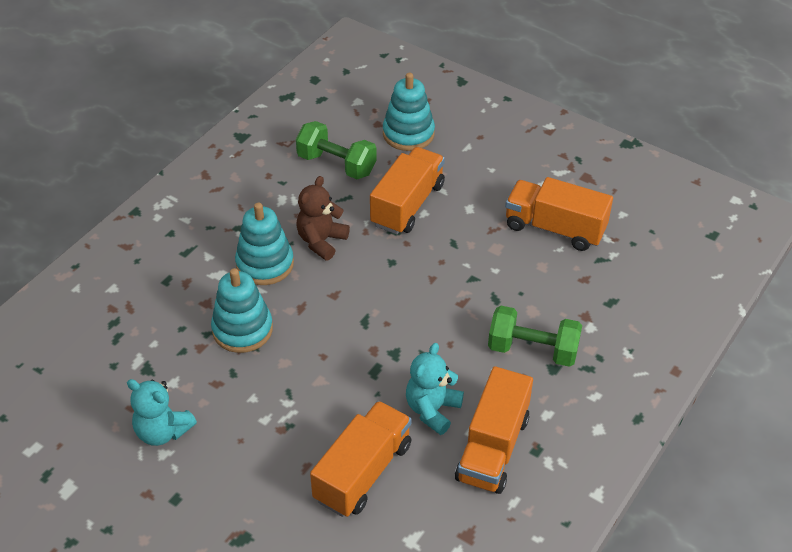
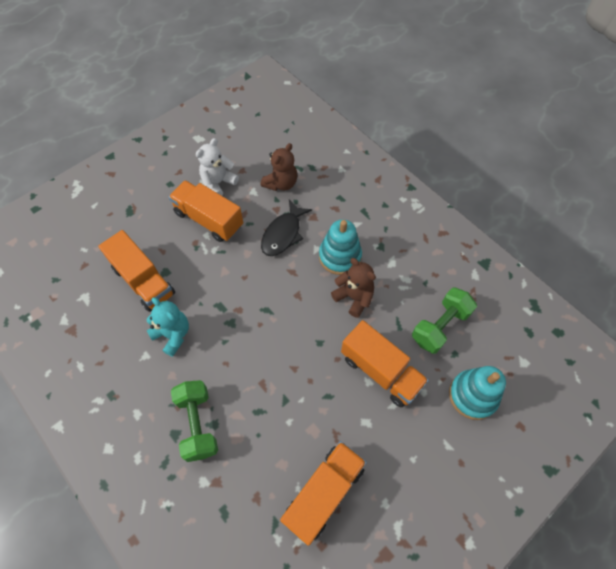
camera: 105 degrees right, 15 degrees up
turquoise teddy bear [127,379,197,446] -> white teddy bear [196,138,239,196]
turquoise stacking toy [211,268,273,353] -> black fish [261,200,312,256]
orange truck [455,366,533,494] -> orange truck moved to [169,180,243,242]
green dumbbell [488,306,582,367] -> green dumbbell turned 45 degrees counterclockwise [171,380,218,462]
none -> brown teddy bear [261,143,298,191]

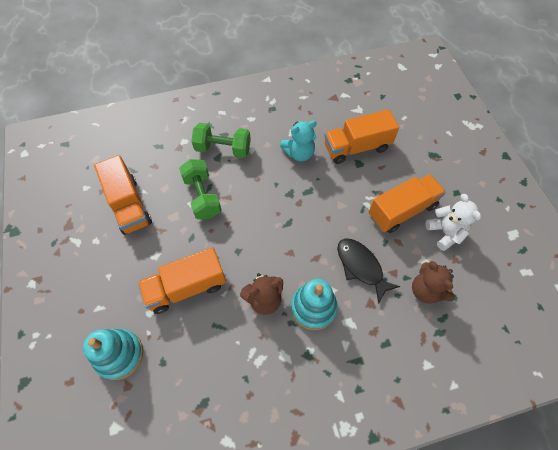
camera: 115 degrees right, 0 degrees up
green dumbbell [412,288,477,354] -> green dumbbell moved to [179,159,222,220]

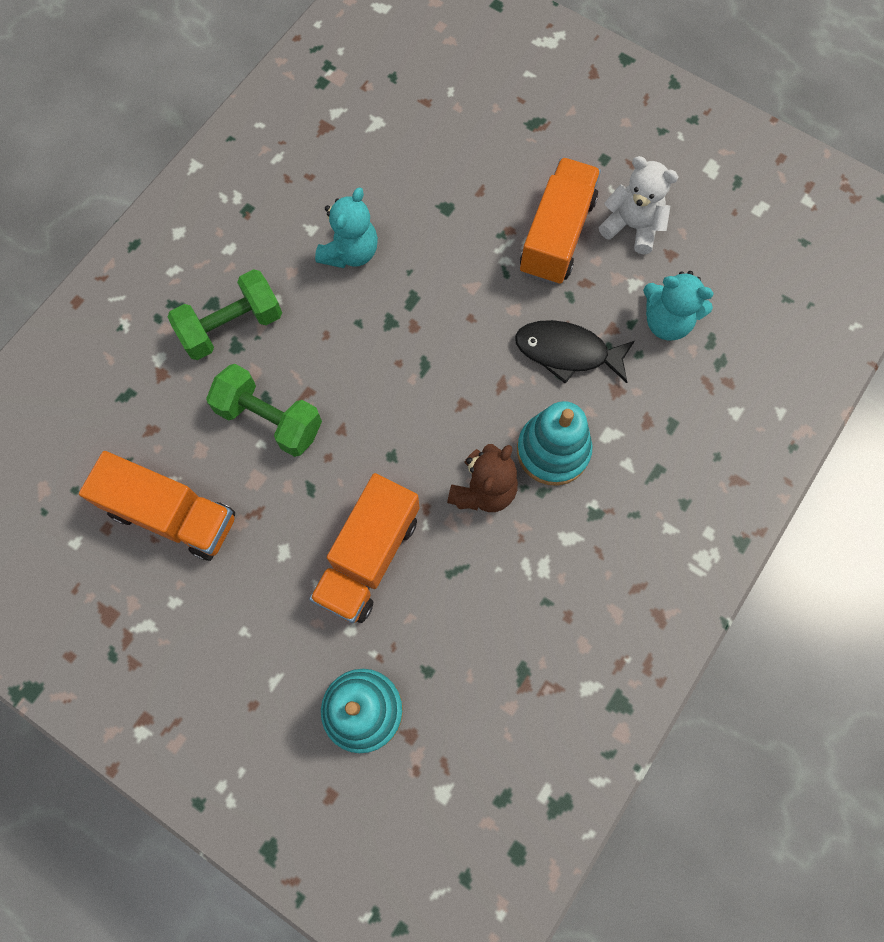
camera: 40 degrees left, 10 degrees up
orange truck [324,109,399,164] -> none
brown teddy bear [412,261,455,304] -> turquoise teddy bear [643,271,714,341]

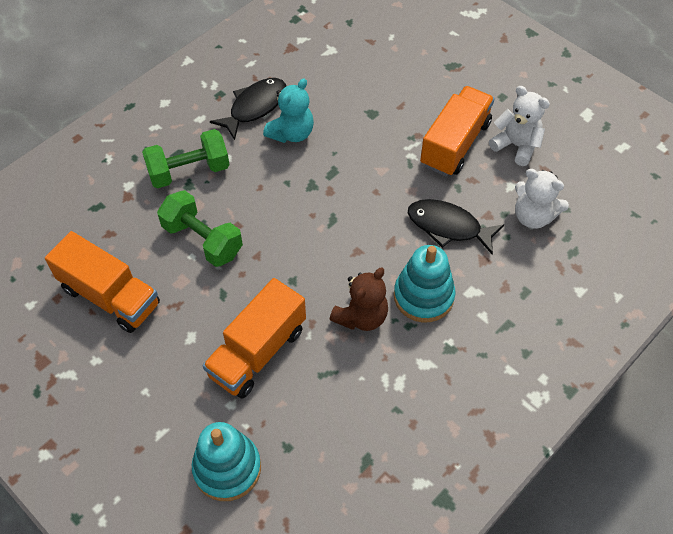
camera: 10 degrees right, 15 degrees down
turquoise teddy bear [643,271,714,341] -> white teddy bear [515,169,569,229]
none -> black fish [210,78,286,140]

